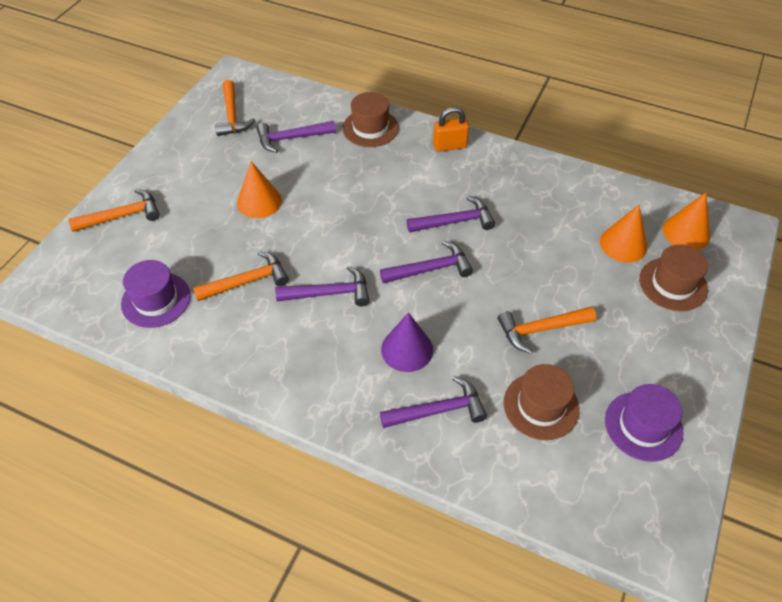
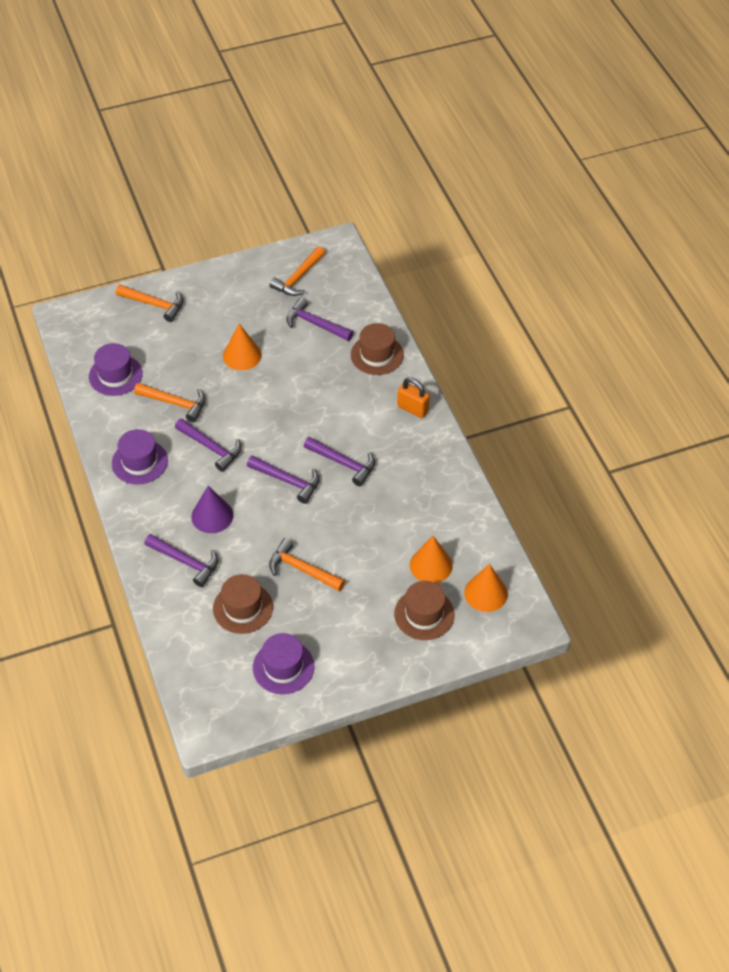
camera: 45 degrees right, 0 degrees up
none -> purple hat [112,429,168,484]

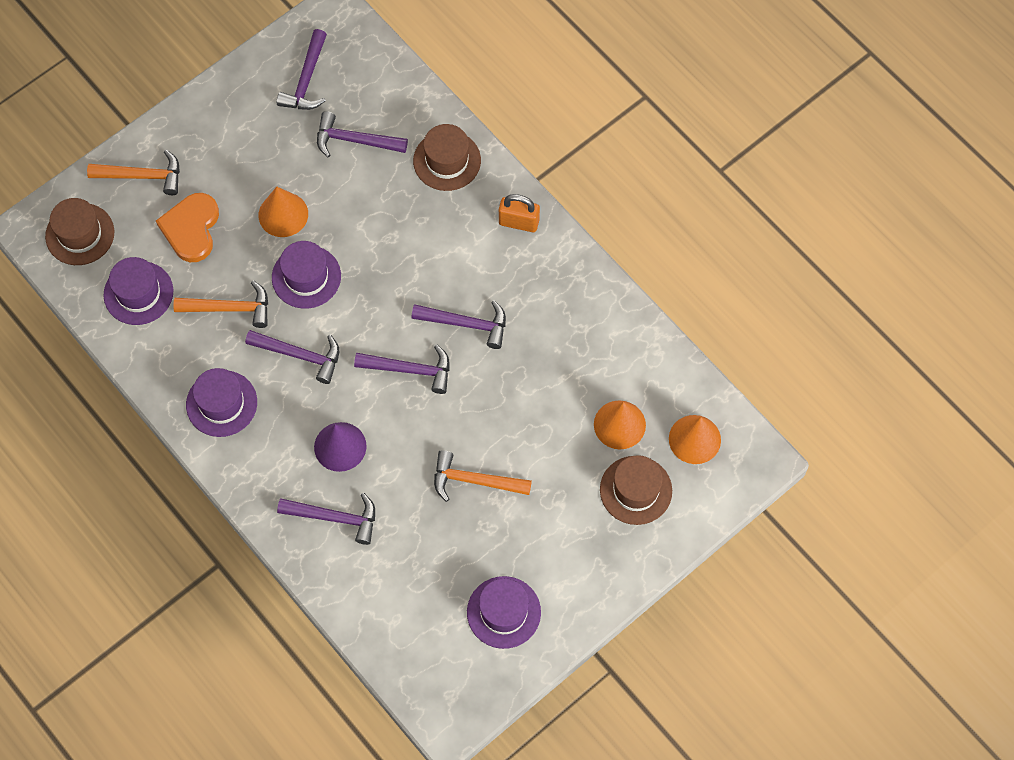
camera: 20 degrees left, 15 degrees up
brown hat [213,574,273,634] -> brown hat moved to [45,198,114,265]
orange hammer [269,246,325,296] -> purple hammer [277,29,327,110]
none -> orange heart [156,193,219,262]
none -> purple hat [272,241,341,309]

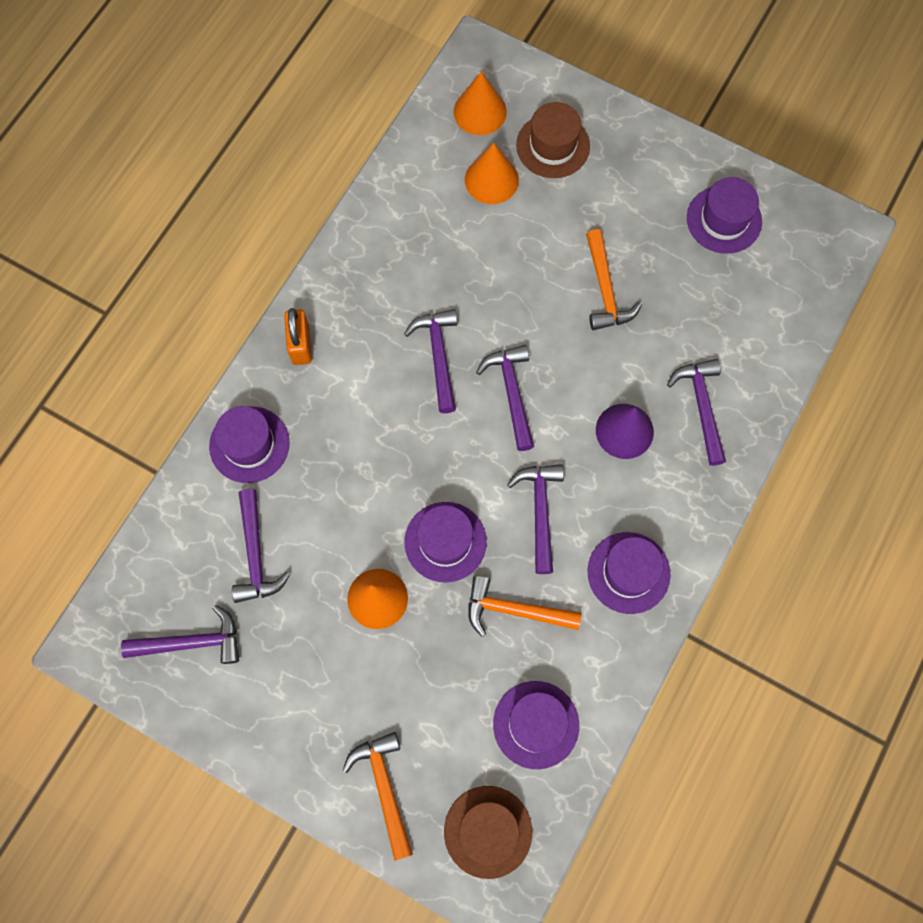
camera: 110 degrees left, 5 degrees up
orange heart [156,193,219,262] -> none
orange hammer [173,280,268,328] -> orange hammer turned 60 degrees counterclockwise [468,575,582,637]
brown hat [413,124,481,191] -> purple hat [209,406,290,483]

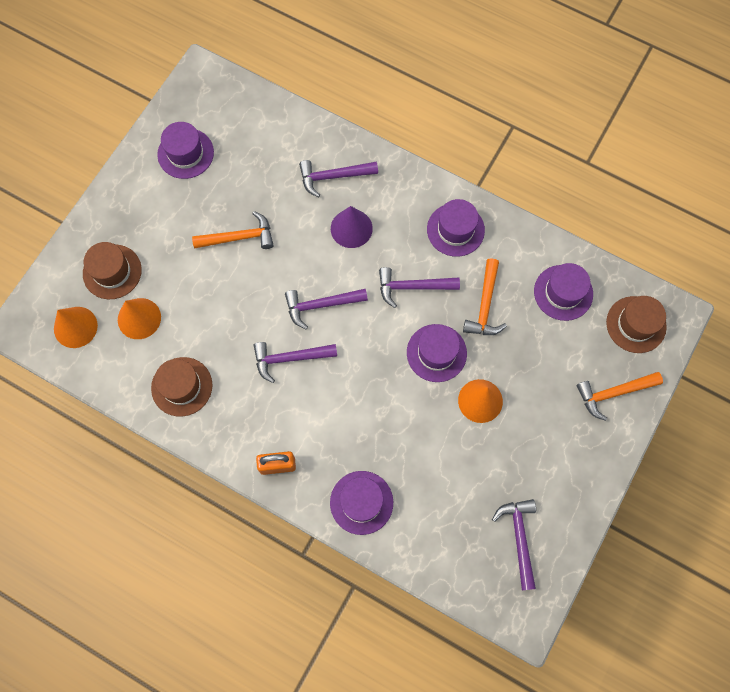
camera: 90 degrees left, 0 degrees up
purple hammer [232,489,290,603] -> none
none -> brown hat [151,357,213,417]

